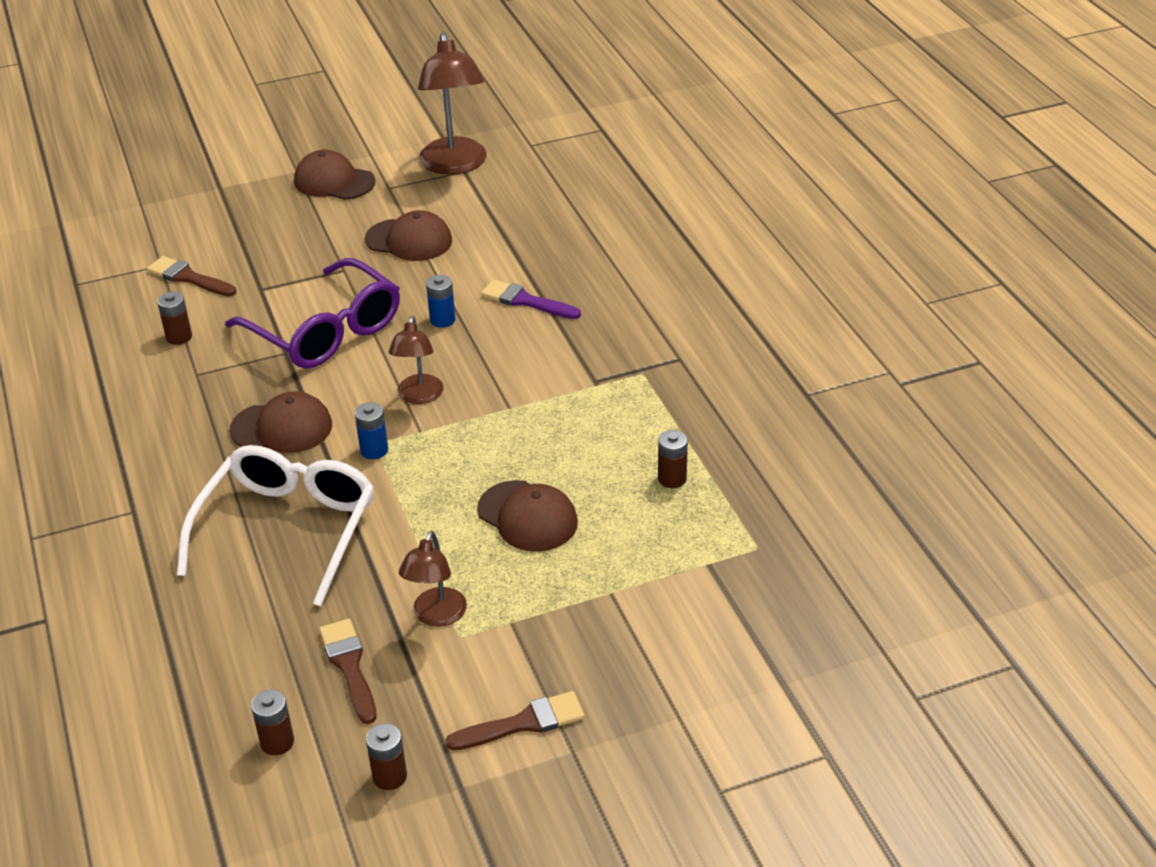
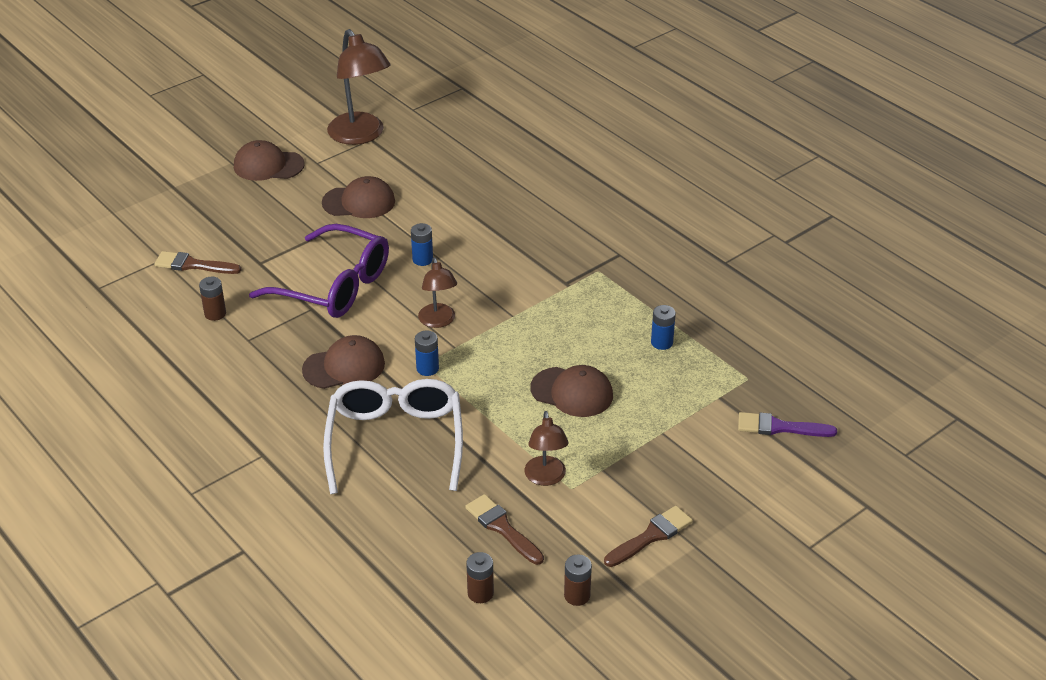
camera: 20 degrees left, 0 degrees up
purple brush [481,279,581,319] -> purple brush moved to [738,412,837,437]
brown battery [658,430,688,488] -> blue battery [651,305,676,350]

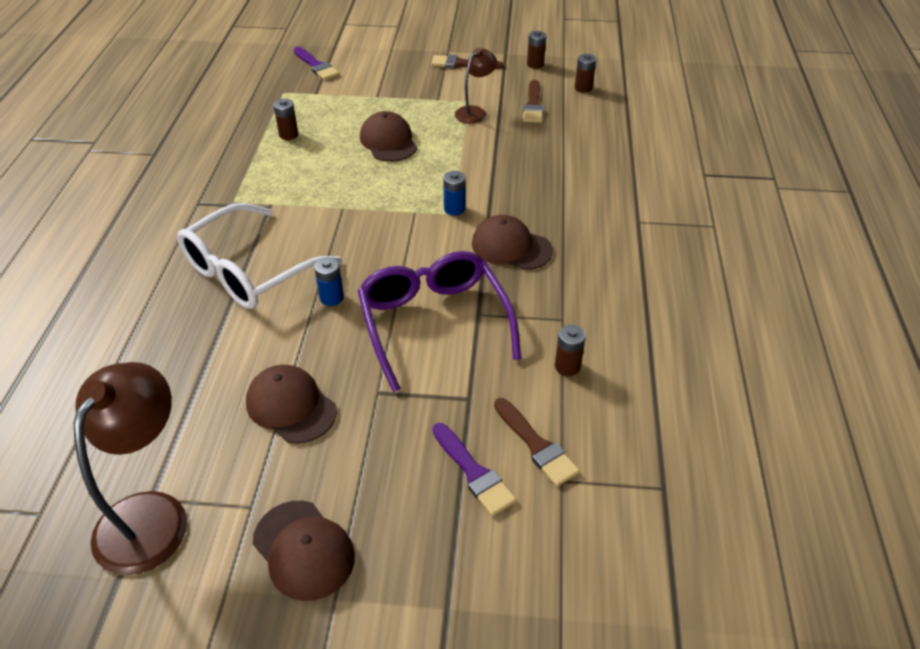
camera: 135 degrees left, 5 degrees up
white glasses [323,379,463,494] -> white glasses moved to [177,203,342,309]
brown lamp [418,258,457,328] -> none
blue battery [651,305,676,350] -> brown battery [273,99,298,140]
none -> purple brush [433,423,516,516]

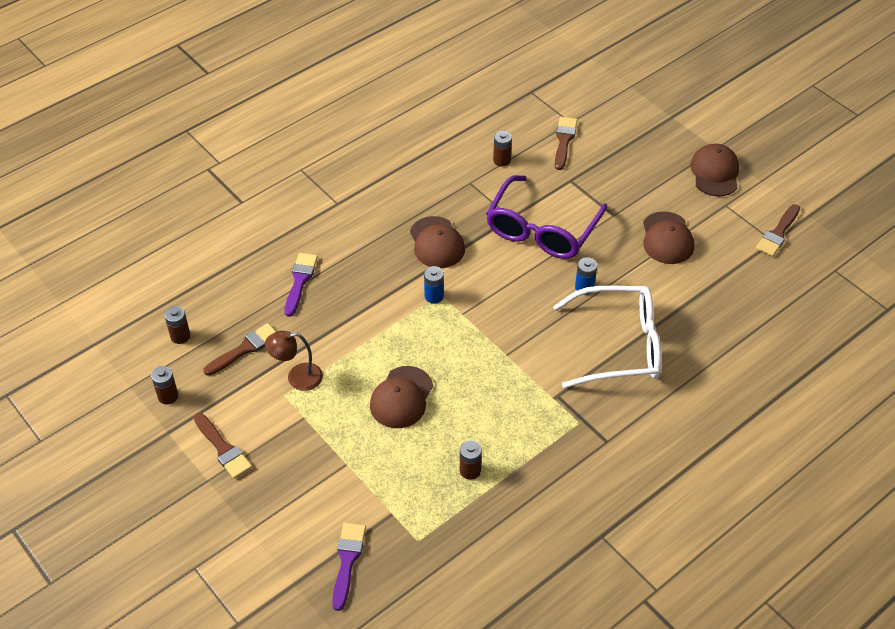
camera: 135 degrees left, 5 degrees up
brown lamp [74,362,187,575] -> brown brush [756,204,800,257]
purple brush [433,423,516,516] -> purple brush moved to [284,253,318,317]

